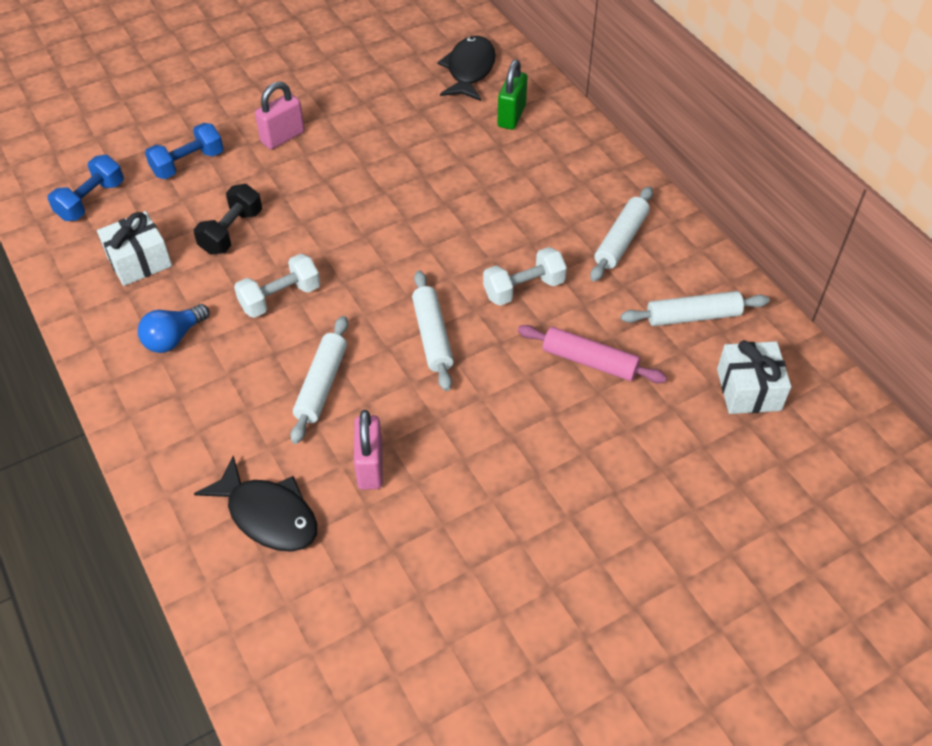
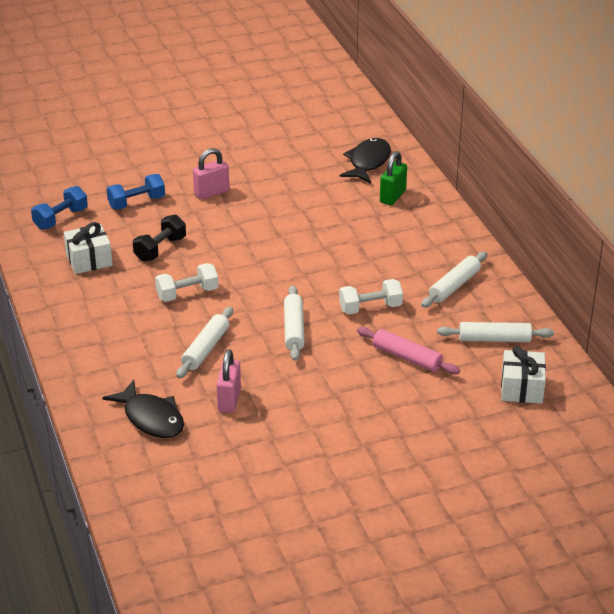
camera: 10 degrees right, 15 degrees down
blue light bulb [138,304,210,353] -> none

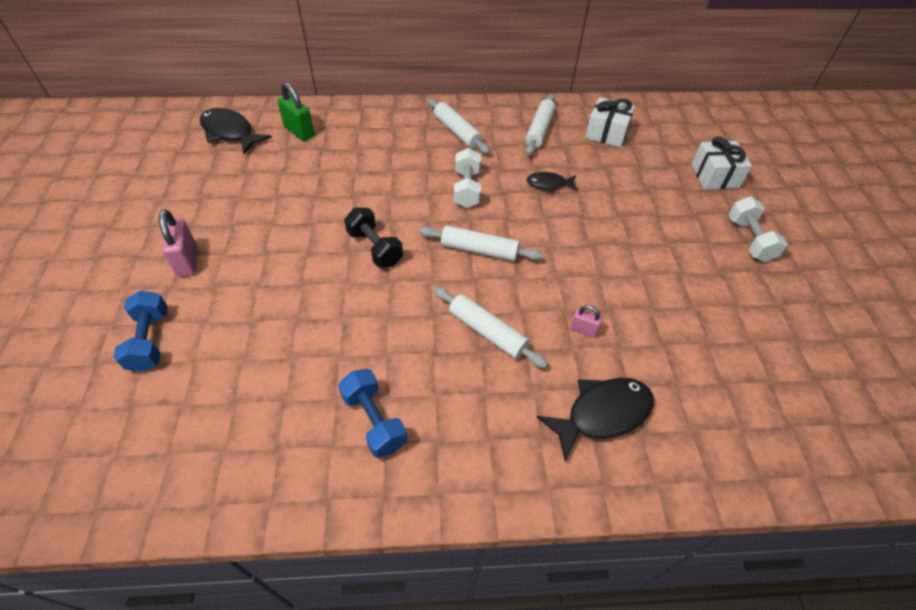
camera: 75 degrees left, 15 degrees up
blue dumbbell [31,186,88,230] -> blue dumbbell moved to [338,369,407,458]
white gift [64,222,113,274] -> white gift moved to [691,137,752,190]
black dumbbell [133,214,186,262] -> black dumbbell moved to [344,208,403,268]
white dumbbell [155,263,218,302] -> white dumbbell moved to [728,196,788,262]
pink padlock [216,349,241,413] -> pink padlock [570,305,602,338], size x0.57
pink rolling pin [357,327,460,375] -> black fish [527,172,578,194]

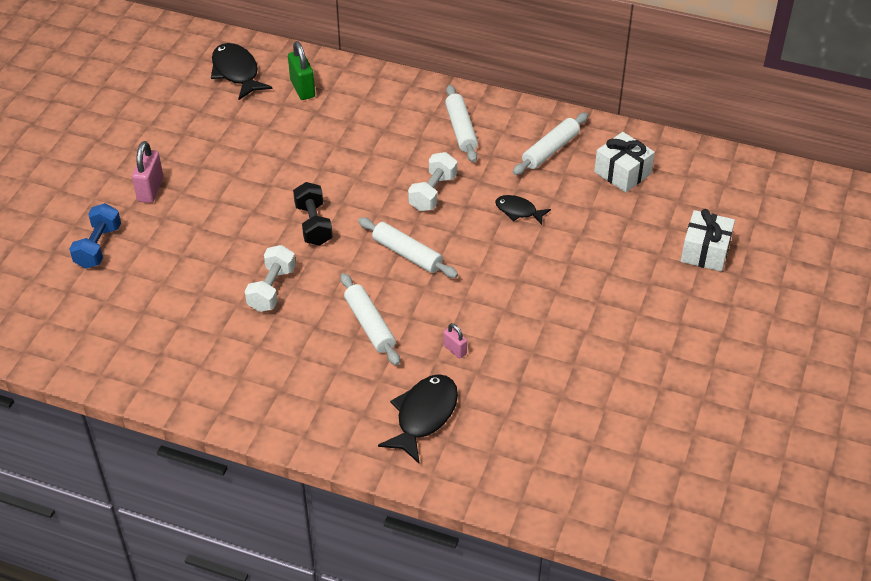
camera: 25 degrees right, 5 degrees down
blue dumbbell [338,369,407,458] -> none
black fish [537,378,654,461] -> black fish turned 60 degrees counterclockwise [378,374,458,463]
white dumbbell [728,196,788,262] -> white dumbbell moved to [245,245,296,312]

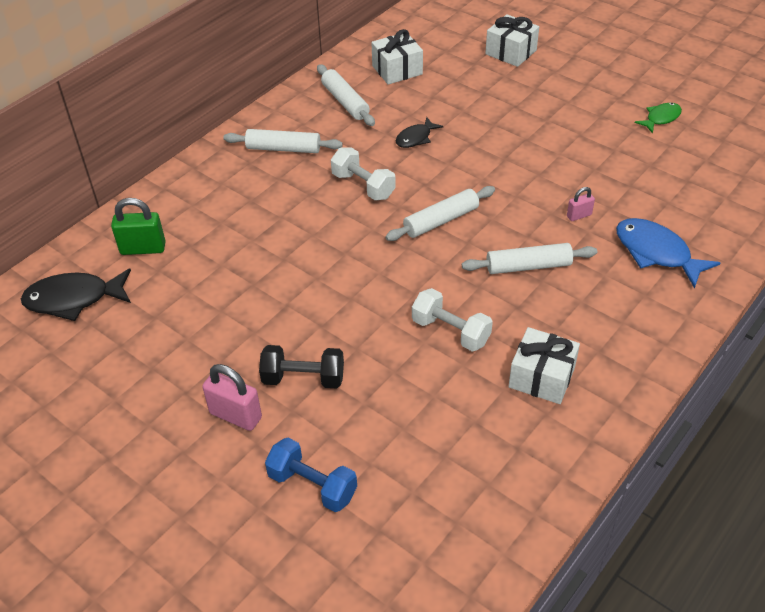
camera: 70 degrees left, 0 degrees up
black dumbbell [293,182,333,246] -> black dumbbell moved to [259,345,344,388]
black fish [378,374,458,463] -> blue fish [616,218,720,288]
none -> white gift [509,327,580,404]
none -> green fish [635,103,682,133]

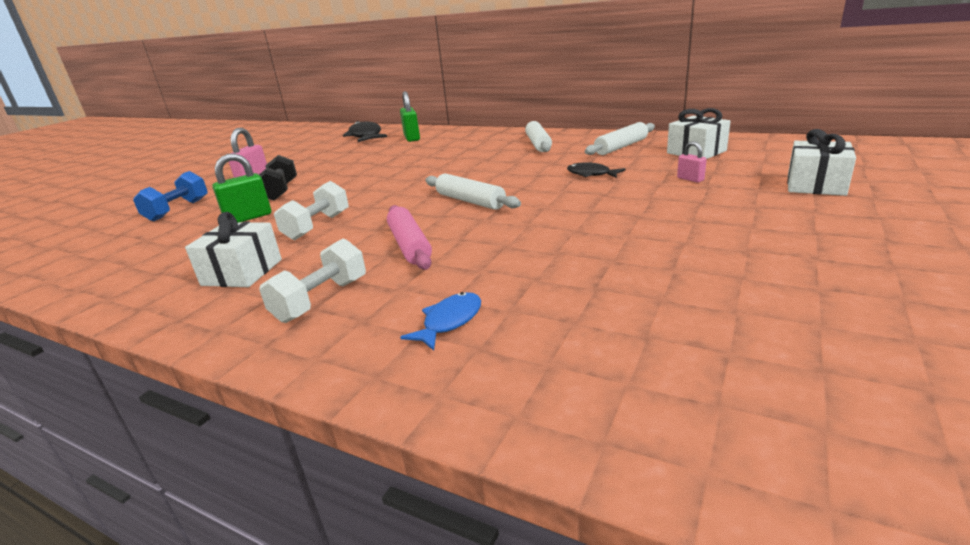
camera: 80 degrees right, 20 degrees down
white dumbbell [331,147,396,200] -> white dumbbell moved to [259,238,366,323]
white rolling pin [462,243,597,274] -> pink rolling pin [387,205,432,270]
pink padlock [567,187,595,221] -> pink padlock moved to [677,141,707,183]
blue fish [616,218,720,288] -> blue fish [400,292,481,351], size x0.59
green fish [635,103,682,133] -> none
none -> green padlock [212,153,271,222]

